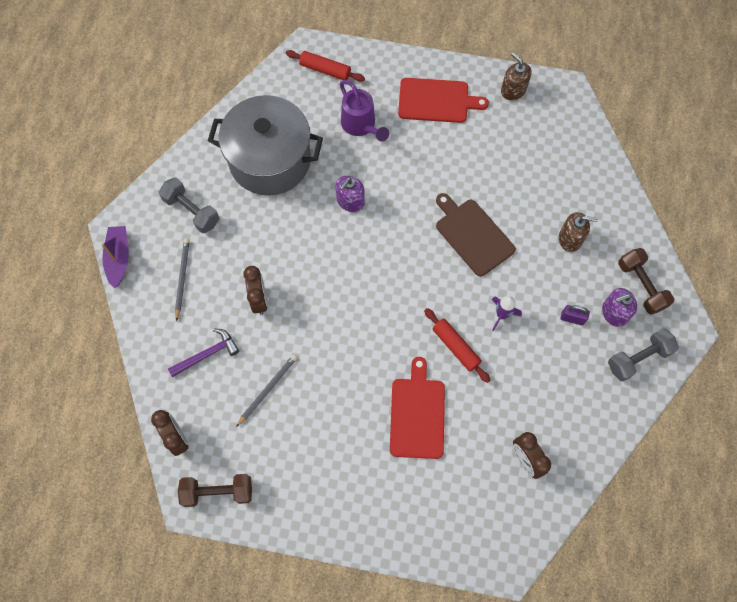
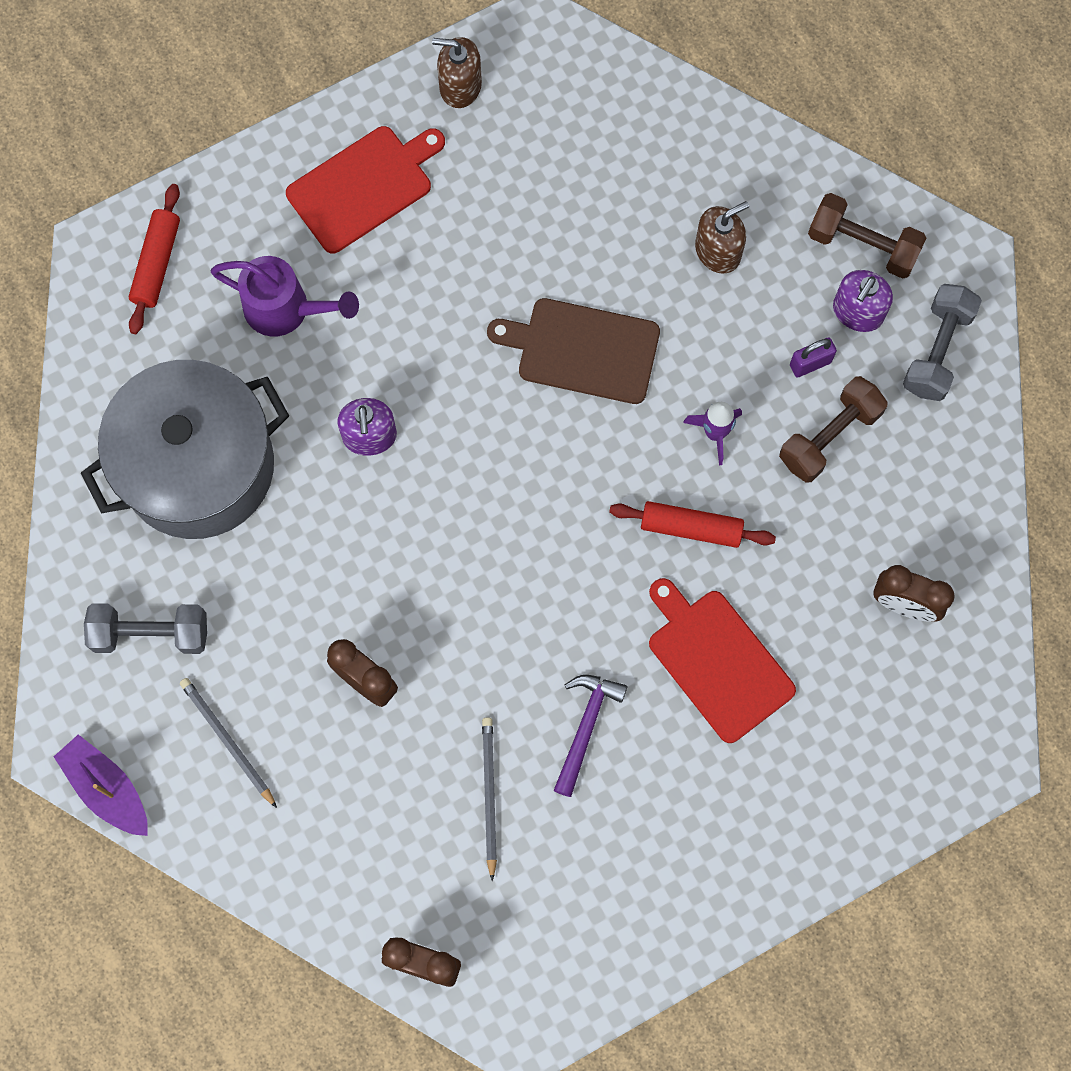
camera: 40 degrees left, 5 degrees up
purple hammer [168,328,239,377] -> purple hammer moved to [554,675,628,797]
brown dumbbell [178,474,252,507] -> brown dumbbell moved to [779,376,888,483]
red rolling pin [286,50,365,82] -> red rolling pin turned 60 degrees counterclockwise [129,184,180,334]

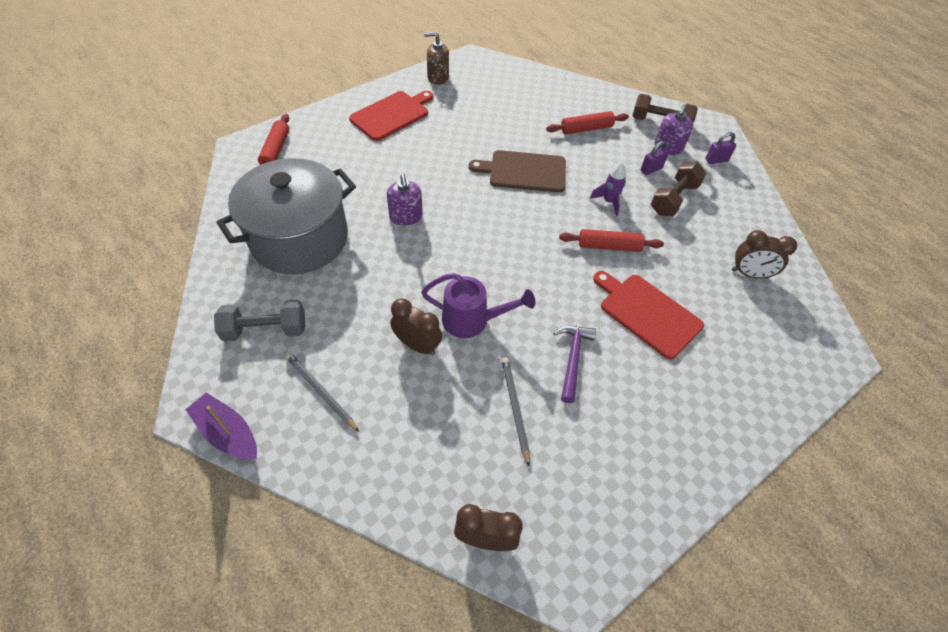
camera: 10 degrees left, 20 degrees down
purple watering can [211,256,359,336] -> purple watering can moved to [421,273,535,338]
brown soap dispenser [695,201,749,274] -> red rolling pin [546,111,629,134]
grey dumbbell [903,284,982,401] -> purple padlock [705,132,736,164]

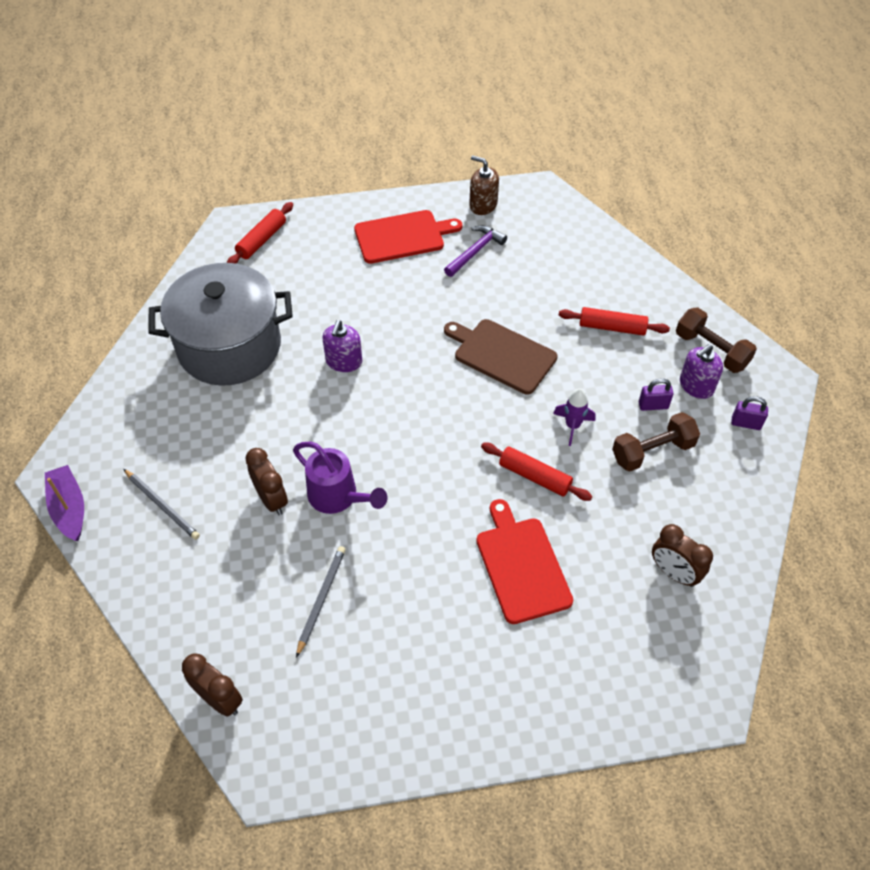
camera: 30 degrees right, 0 degrees up
grey dumbbell [214,300,305,342] -> none
grey pencil [285,353,359,432] -> grey pencil turned 150 degrees clockwise [124,469,200,540]
purple hammer [553,326,596,403] -> purple hammer moved to [444,225,507,277]

